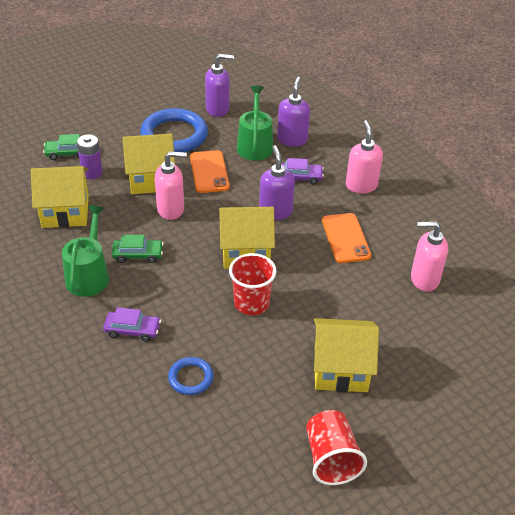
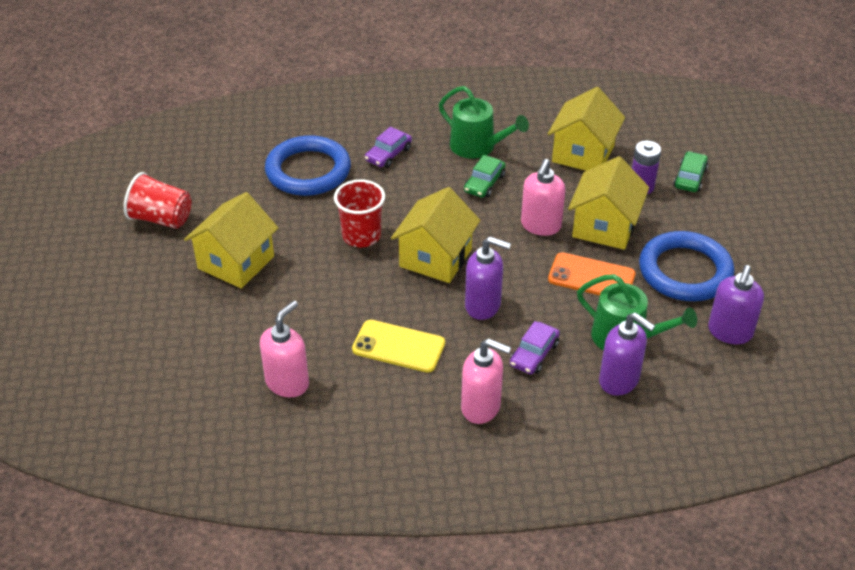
camera: 120 degrees right, 0 degrees up
blue ring [168,357,214,395] -> blue ring [265,135,351,196], size x2.00
orange phone [322,213,371,263] -> yellow phone [352,320,445,373]

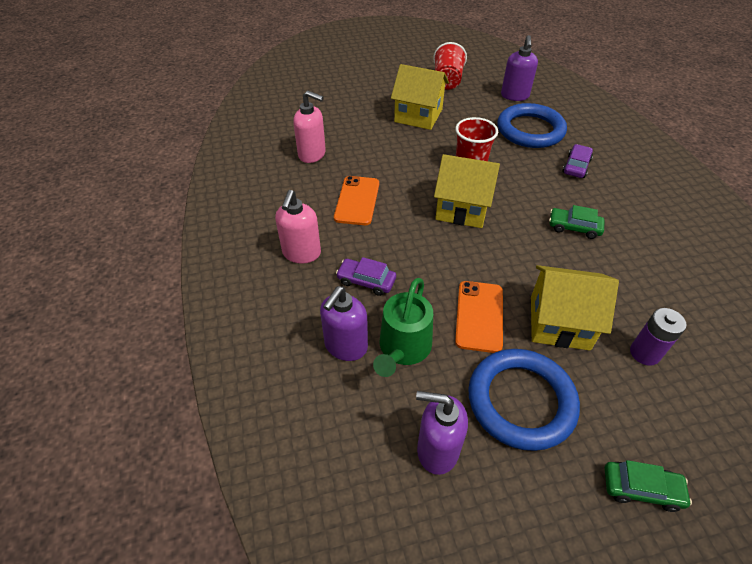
camera: 80 degrees right, 5 degrees up
yellow phone [352,320,445,373] -> orange phone [334,176,379,225]
purple car [365,127,412,168] -> purple car turned 90 degrees clockwise [562,144,593,178]
green watering can [439,86,529,159] -> none
purple soap dispenser [465,237,511,320] -> purple soap dispenser moved to [501,35,538,101]
pink soap dispenser [521,159,566,236] -> none
yellow house [548,87,625,171] -> none
green car [673,151,708,192] -> green car moved to [604,460,692,512]

